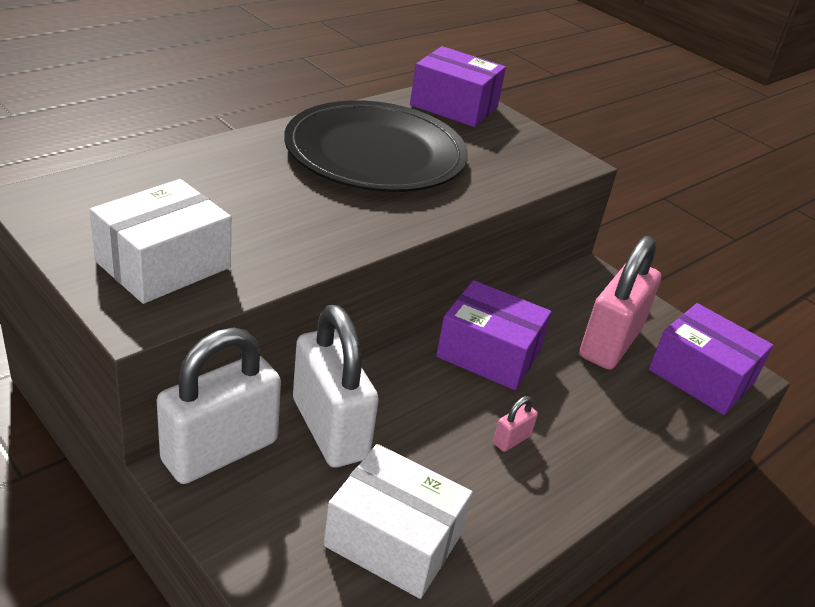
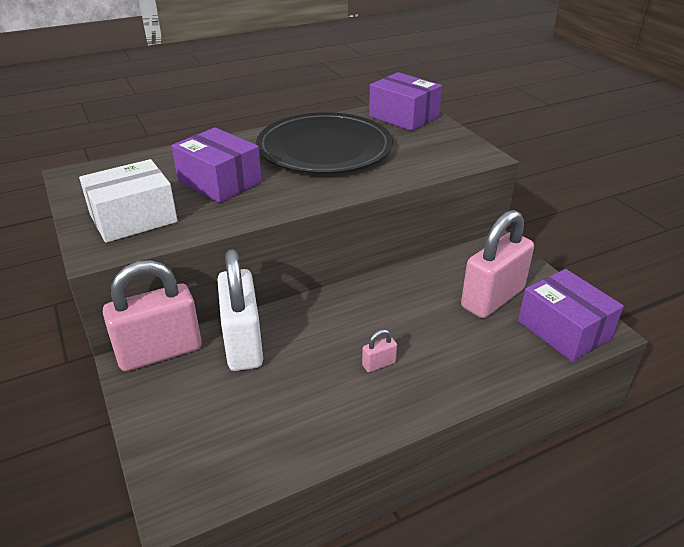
camera: 20 degrees right, 0 degrees up
white padlock [157,328,281,484] -> pink padlock [103,260,202,371]
white box [324,444,473,599] -> none
purple box [436,280,552,390] -> purple box moved to [172,127,262,203]

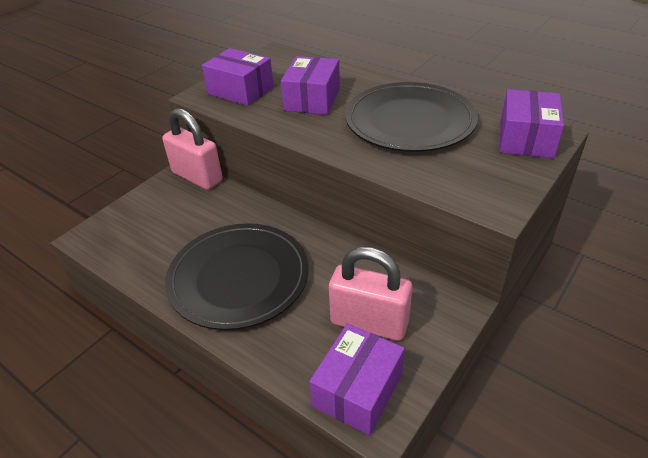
camera: 65 degrees right, 5 degrees up
white box [79,159,178,243] -> purple box [202,48,274,106]
white padlock [217,249,263,371] -> none
pink padlock [362,329,397,372] -> black plate [165,223,309,330]

